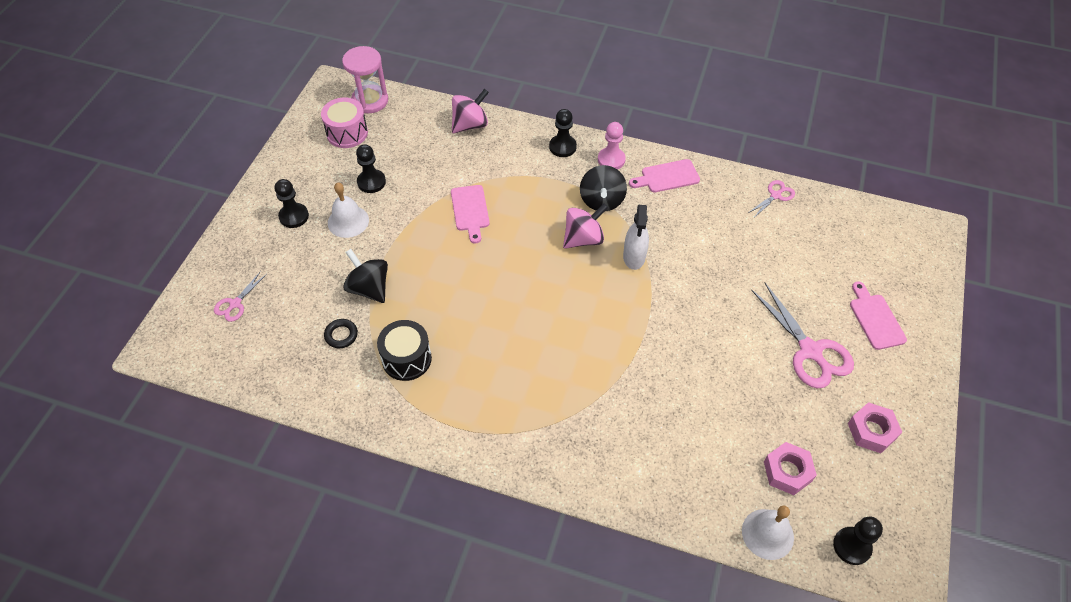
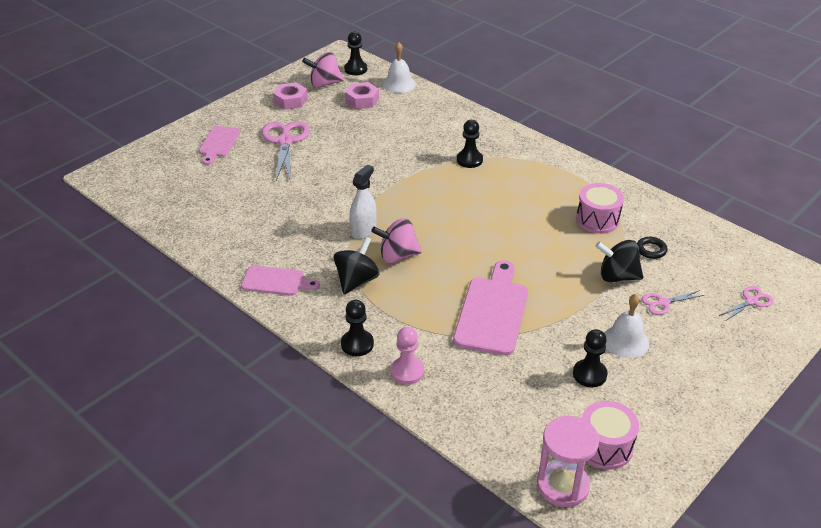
camera: 155 degrees left, 15 degrees down
black pawn [275,179,309,228] -> black pawn moved to [457,120,483,168]
black spinning top [343,249,388,303] -> black spinning top turned 120 degrees clockwise [595,240,643,282]
black drum [377,320,432,381] -> pink drum [576,183,624,234]
pink cutting board [451,185,490,243] -> pink cutting board [453,260,528,356], size x1.66
pink spinning top [452,89,489,133] -> pink spinning top moved to [302,52,344,88]
pink pawn [598,122,626,169] -> pink pawn moved to [391,327,424,385]
pink scissors [748,180,795,218] -> pink scissors moved to [641,290,705,315]

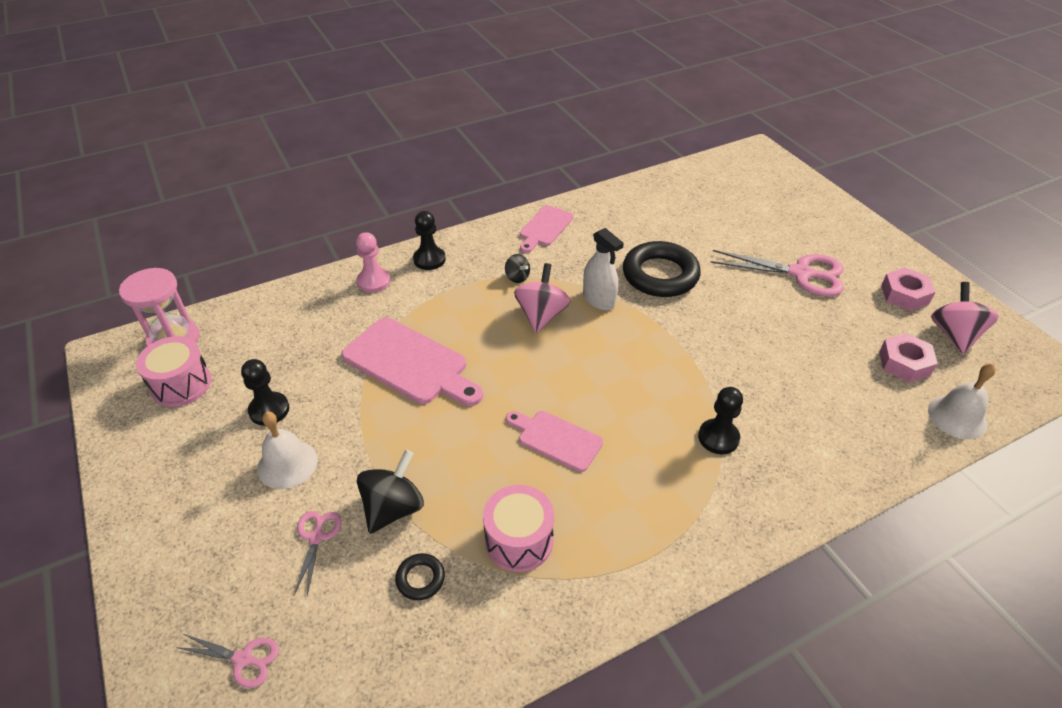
camera: 110 degrees right, 5 degrees up
pink cutting board [199,126,240,165] -> pink cutting board moved to [506,411,603,472]
black spinning top [334,237,380,294] -> black spinning top [505,254,530,283], size x0.54
black pawn [344,32,367,75] -> none
pink scissors [719,286,773,321] -> pink scissors turned 60 degrees counterclockwise [176,634,279,688]
none -> black ring [623,241,701,297]

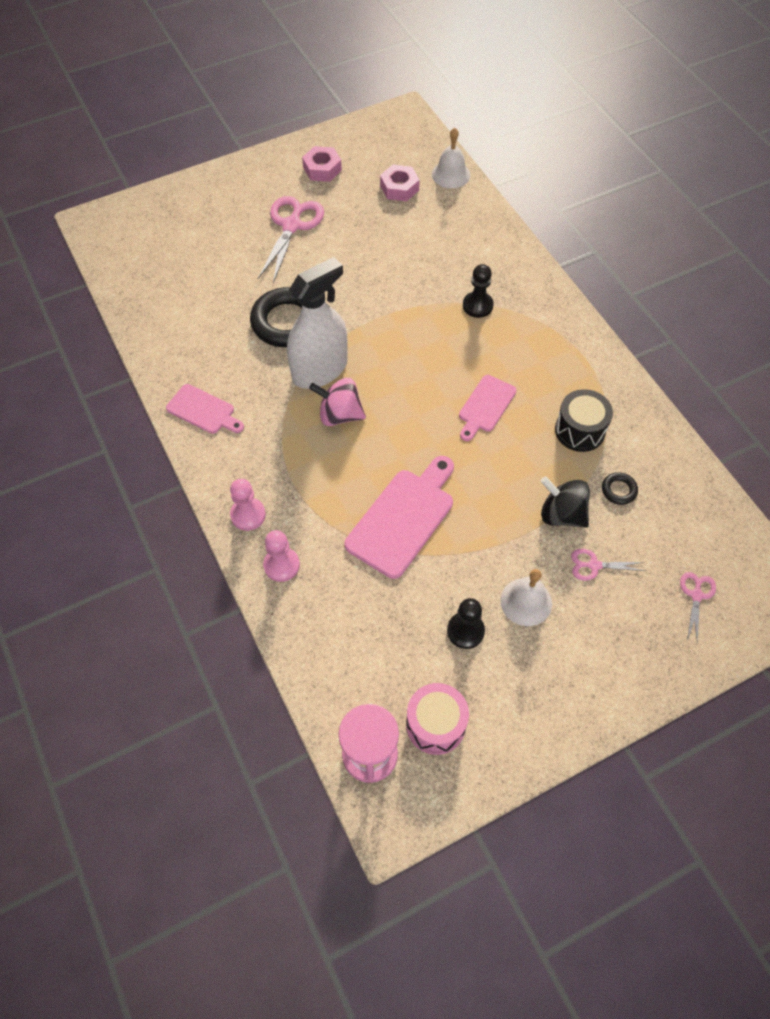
camera: 90 degrees left, 15 degrees up
black pawn [413,211,446,270] -> pink pawn [230,479,266,531]
pink drum [483,485,554,572] -> black drum [555,389,613,452]
black spinning top [505,254,530,283] -> none
white spray bottle [583,228,624,310] -> white spray bottle [287,257,348,389], size x1.70
pink spinning top [931,282,999,354] -> none

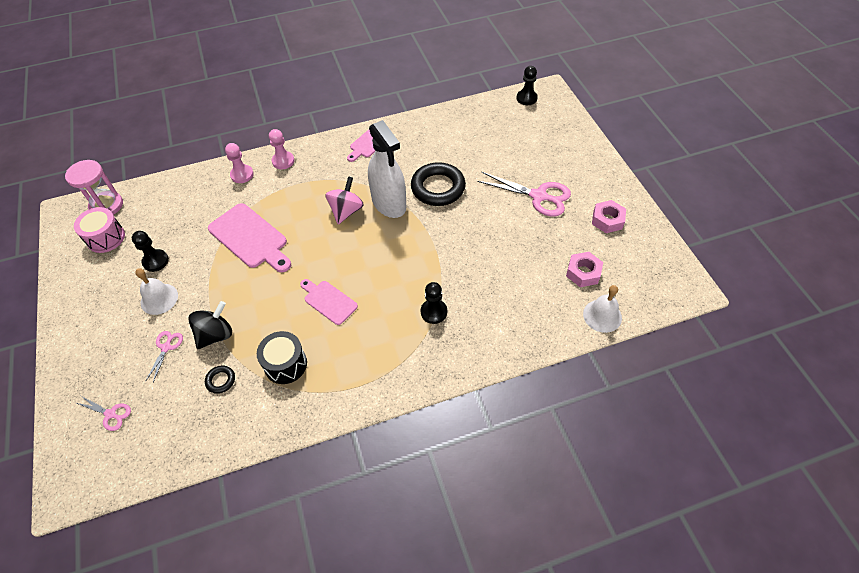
camera: 100 degrees right, 5 degrees down
none -> black pawn [516,66,538,105]

